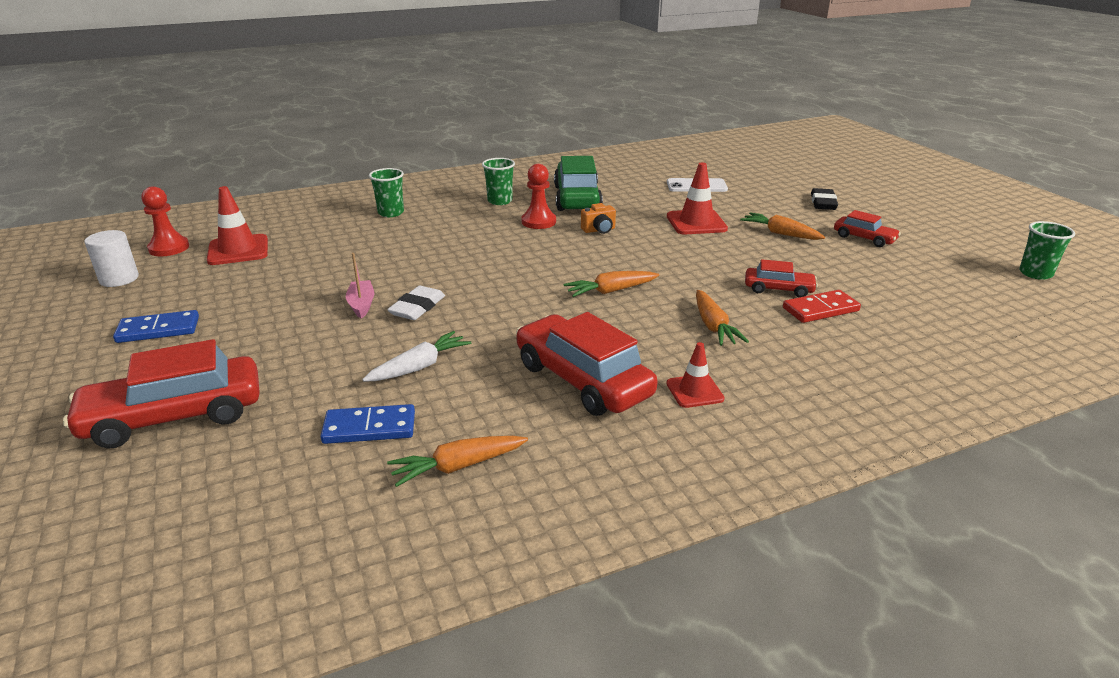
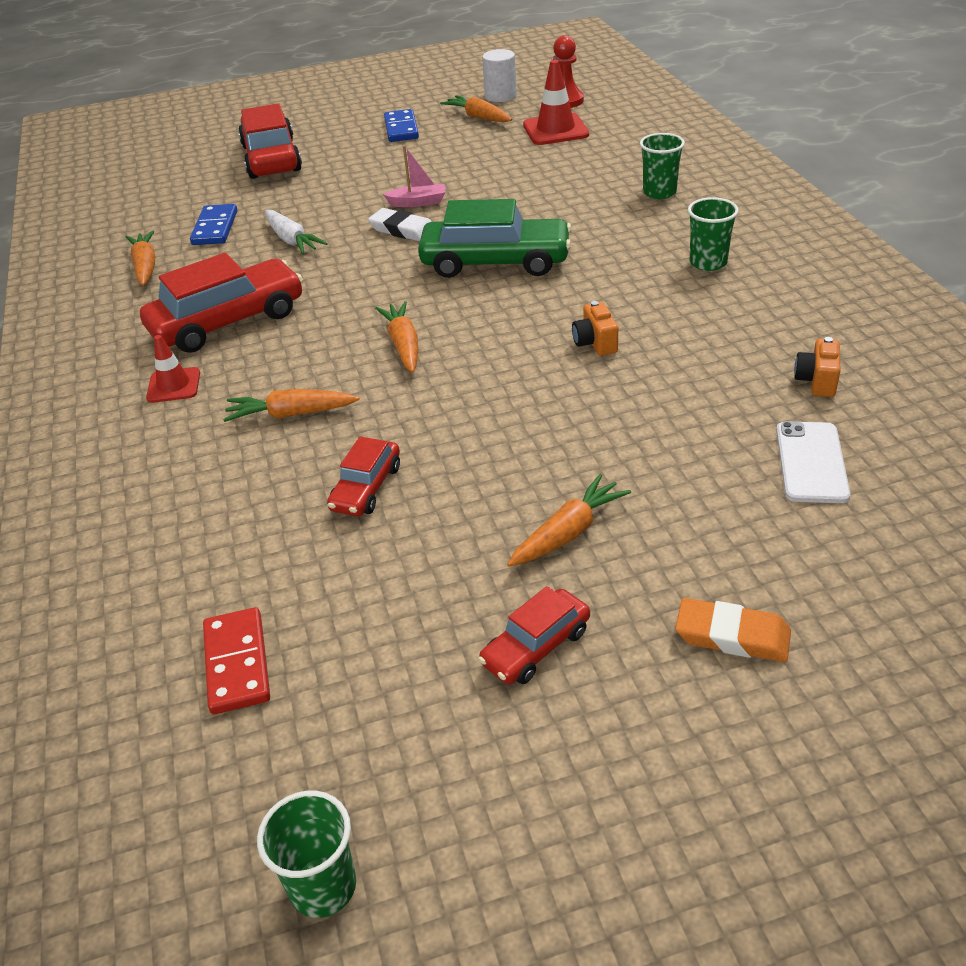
camera: 100 degrees right, 10 degrees up
red pawn [521,164,556,229] -> none
green car [554,156,603,211] -> green car moved to [418,199,572,278]
red traffic cone [667,163,728,234] -> none
red domino [783,290,861,323] -> red domino moved to [203,607,270,714]
black eraser [811,188,838,210] -> orange eraser [675,598,791,662]
none -> orange carrot [440,95,512,122]
none -> orange camera [794,337,841,397]

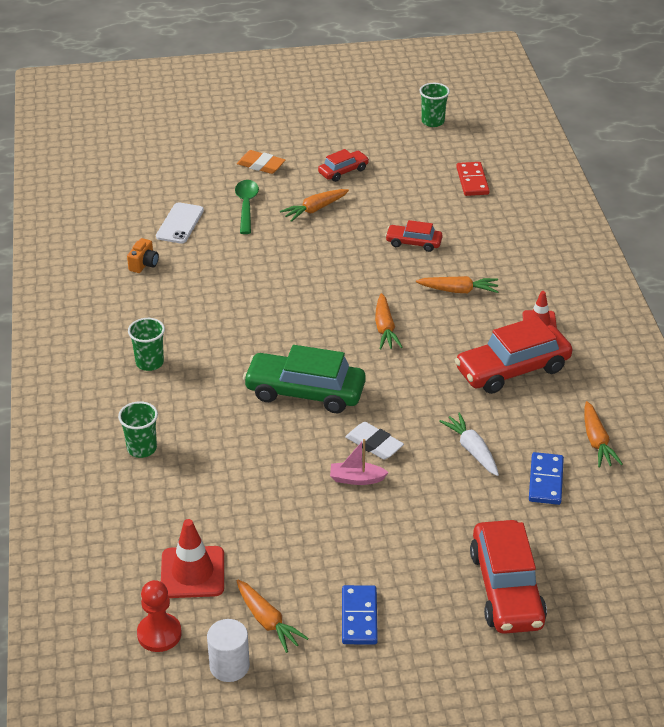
camera: 175 degrees left, 0 degrees up
red car [327,436,400,516] -> red car turned 105 degrees counterclockwise [385,220,443,252]
orange camera [572,301,618,356] -> none
none -> green spoon [235,180,259,234]

